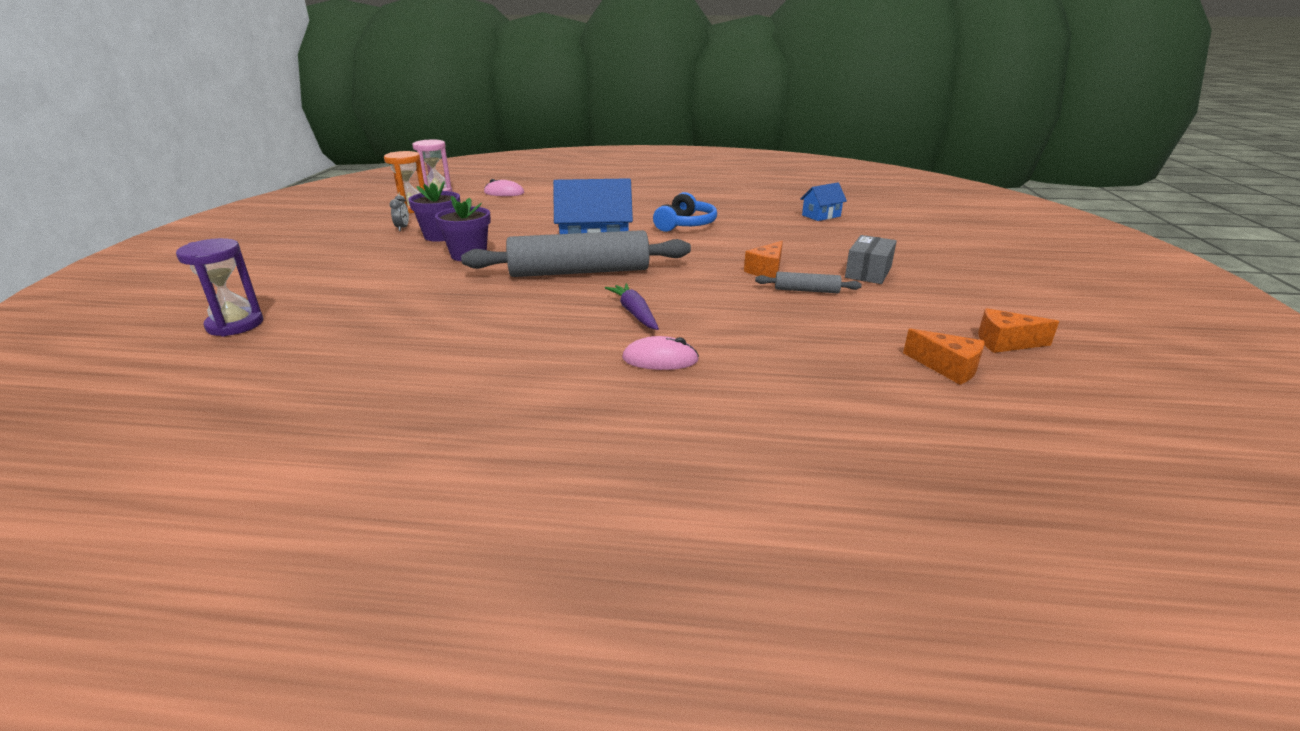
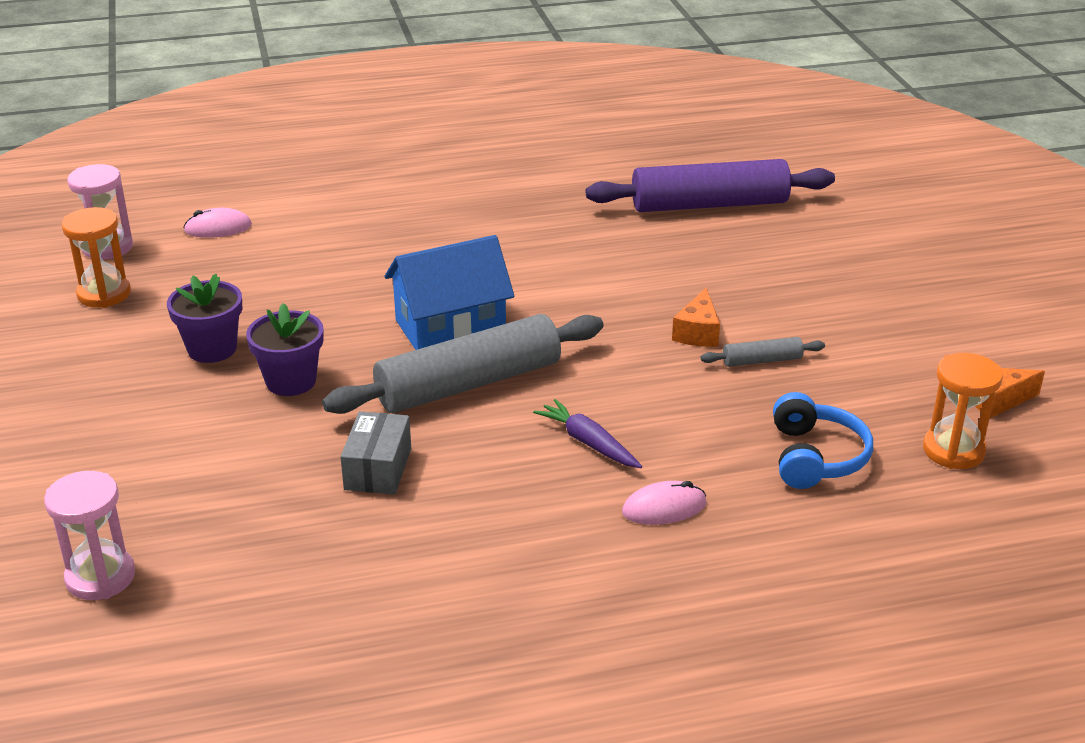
camera: 20 degrees left, 5 degrees up
purple hourglass [176,238,263,337] -> pink hourglass [44,471,135,600]
grey clock [390,195,409,231] -> none
blue headphones [653,192,717,232] -> blue headphones moved to [773,392,873,489]
blue house [800,182,847,221] -> purple rolling pin [586,159,835,212]
grey box [845,235,897,284] -> grey box moved to [340,411,411,495]
orange cheese [903,328,985,385] -> orange hourglass [923,353,1003,469]

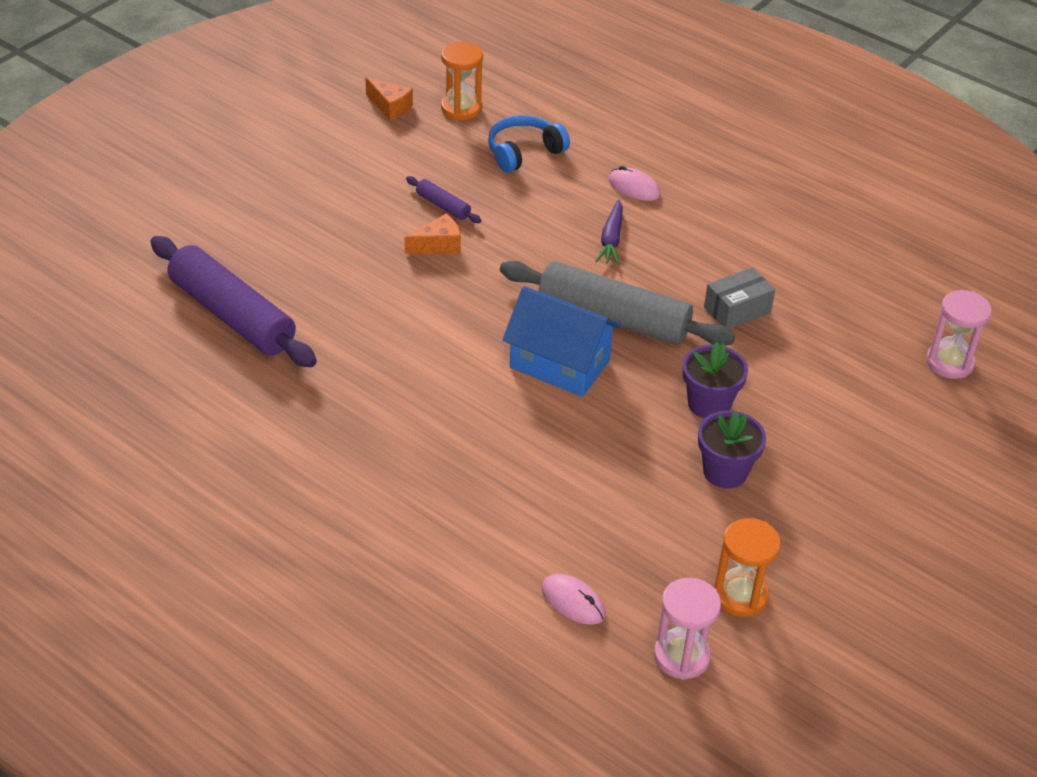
camera: 130 degrees left, 10 degrees up
grey rolling pin [701,337,825,367] -> purple rolling pin [406,176,482,223]

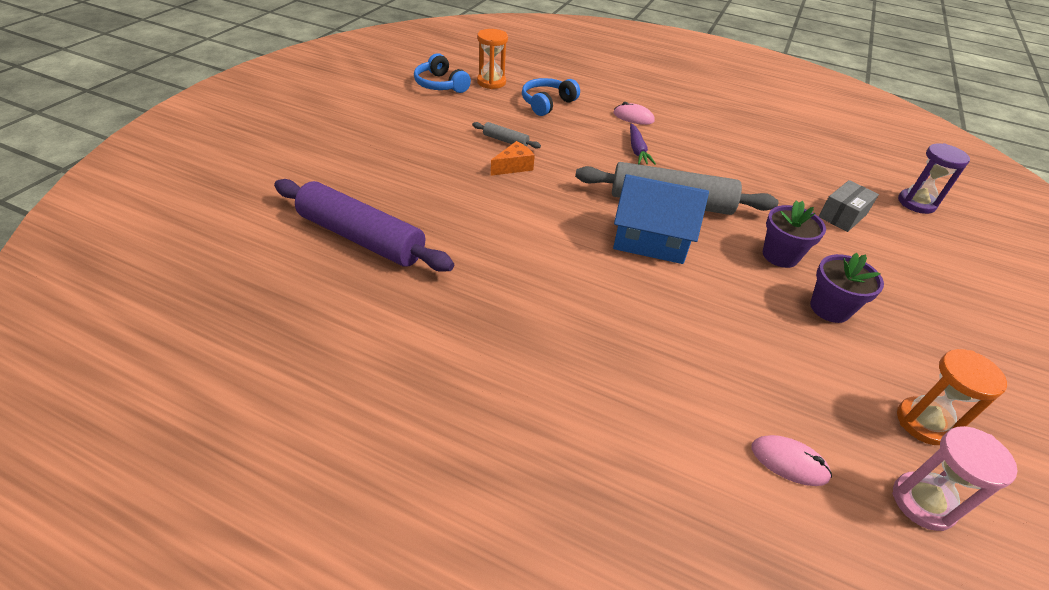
camera: 15 degrees left, 0 degrees up
orange cheese [365,77,413,120] -> blue headphones [414,53,471,93]
purple rolling pin [406,176,482,223] -> grey rolling pin [472,122,541,149]
grey box [704,267,775,329] -> grey box moved to [818,180,879,232]
pink hourglass [926,290,992,379] -> purple hourglass [898,143,970,214]

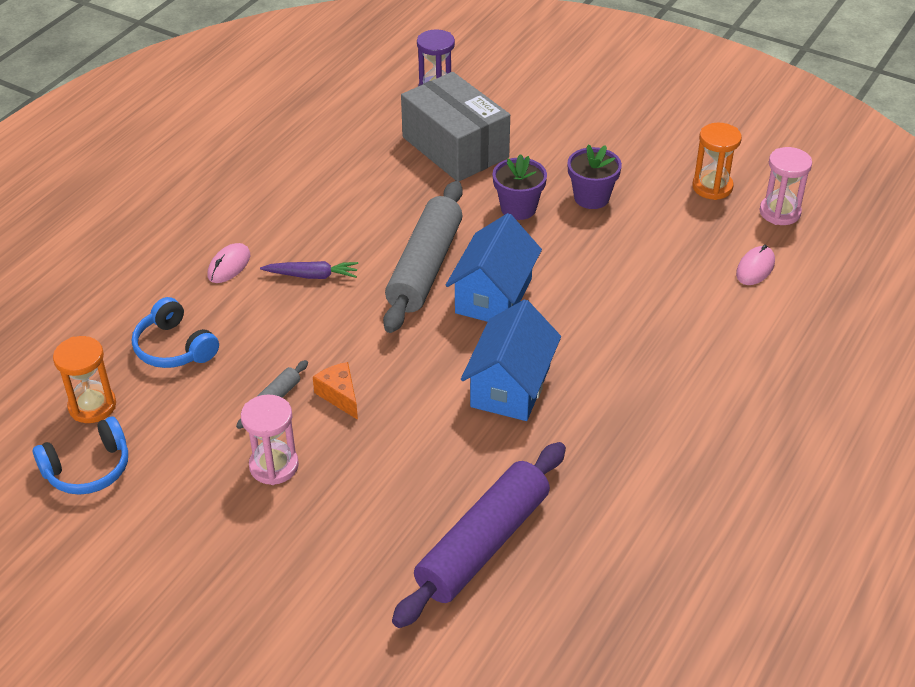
camera: 80 degrees left, 0 degrees up
grey box [818,180,879,232] -> grey box [401,72,510,181], size x1.99
none -> pink hourglass [241,394,299,485]
none -> blue house [461,299,561,421]

